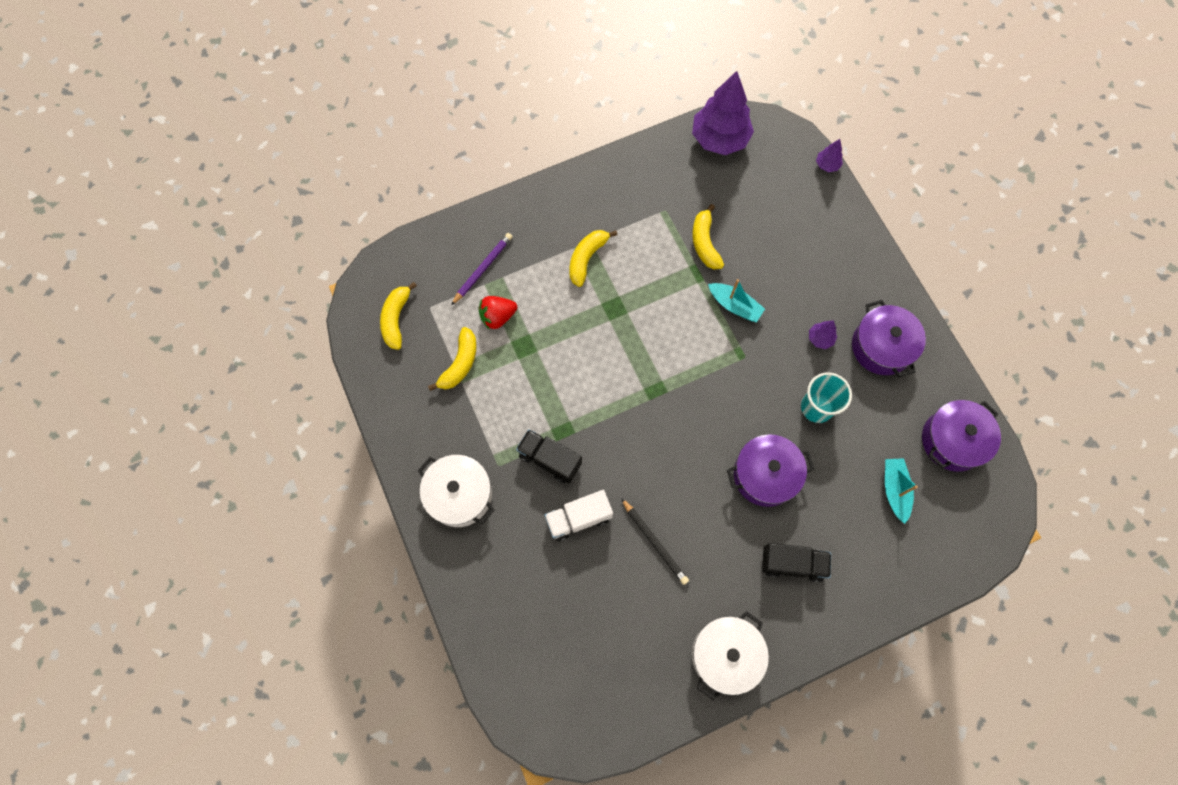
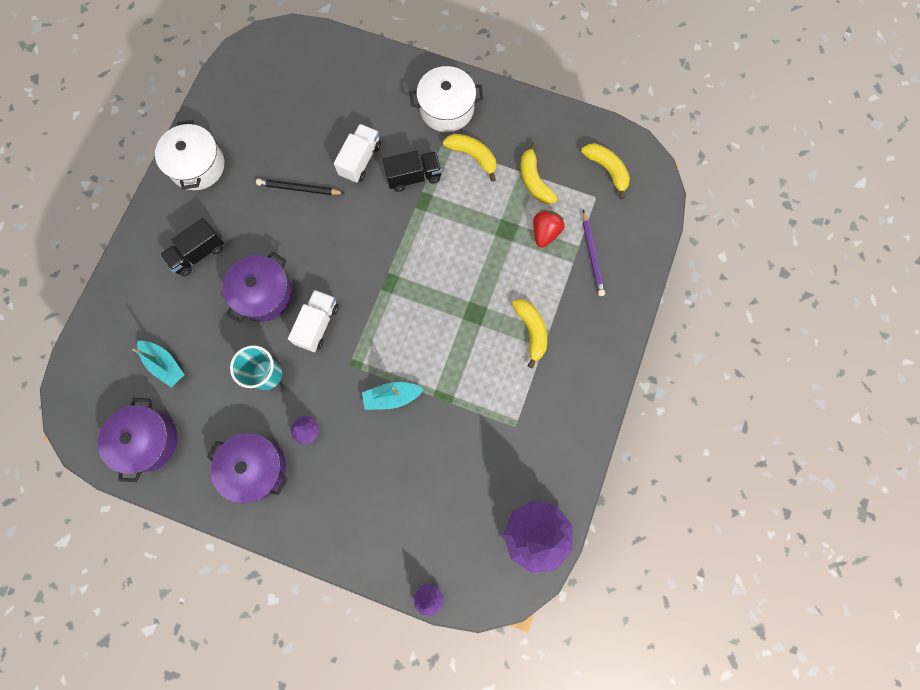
camera: 135 degrees right, 5 degrees up
yellow banana [692,204,724,269] -> yellow banana moved to [443,134,496,182]
none -> white truck [288,290,339,352]

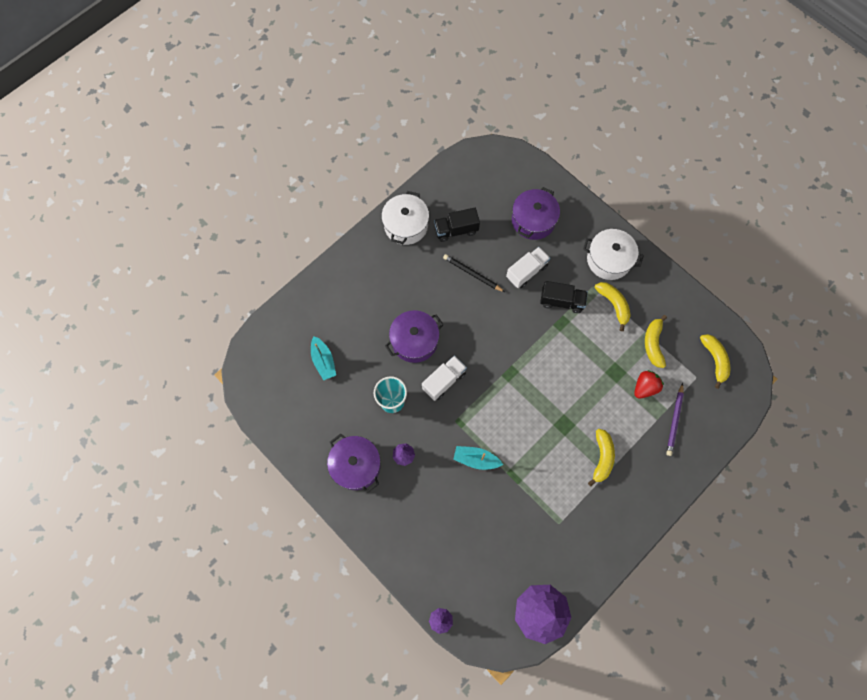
camera: 25 degrees right, 5 degrees down
purple pot [98,398,178,482] -> purple pot moved to [512,187,560,240]
black truck [160,218,224,277] -> black truck moved to [434,208,480,242]

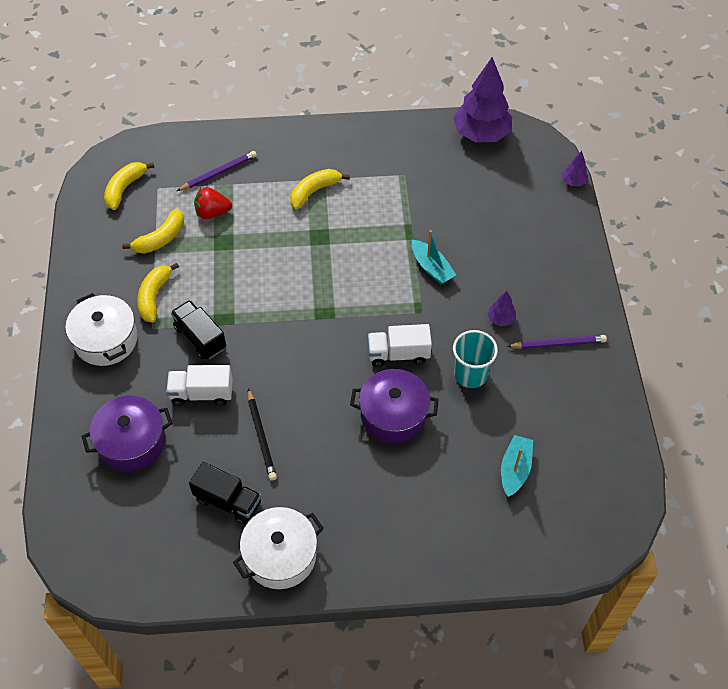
camera: 140 degrees left, 15 degrees down
purple pot [327,433,381,493] -> purple pencil [506,335,607,349]

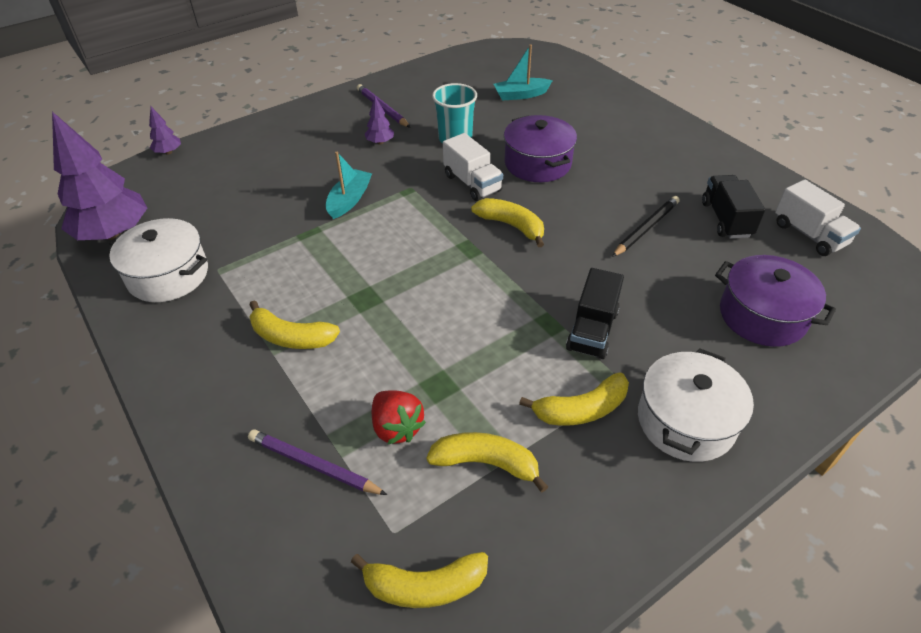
camera: 120 degrees left, 10 degrees down
white truck [166,365,233,406] -> white truck moved to [775,179,861,256]
white pot [233,507,324,589] -> white pot moved to [109,218,208,302]
none -> yellow banana [471,198,544,247]

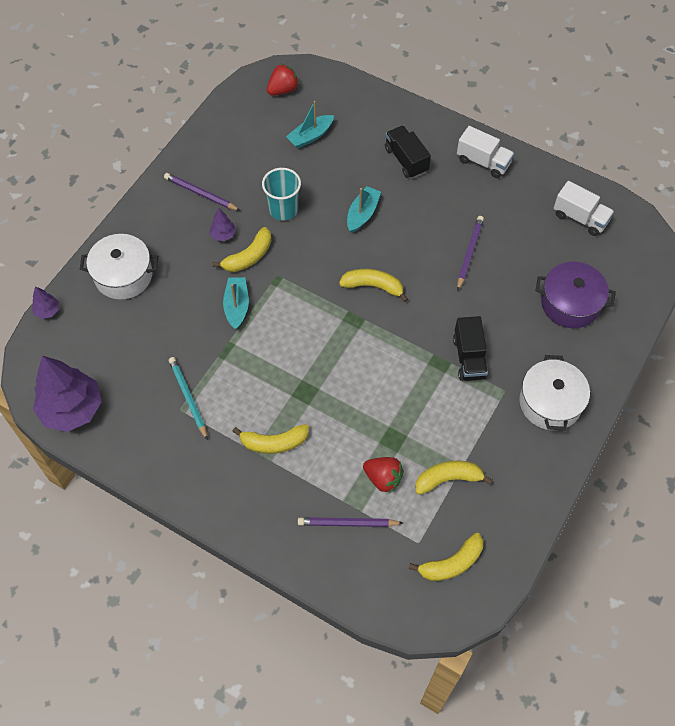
camera: 25 degrees left, 15 degrees up
white pot [109,218,208,302] -> white pot moved to [80,234,158,300]
white truck [443,133,503,201] -> white truck moved to [457,126,514,178]
purple pot [504,115,577,182] -> turquoise boat [347,186,381,233]
yellow banana [519,372,629,426] -> yellow banana moved to [213,227,271,272]
black pencil [612,196,680,257] -> purple pencil [457,216,484,291]
black truck [702,175,765,239] -> black truck moved to [385,126,431,178]
none -> turquoise pencil [169,357,208,440]
none -> red strawberry [267,64,299,96]

